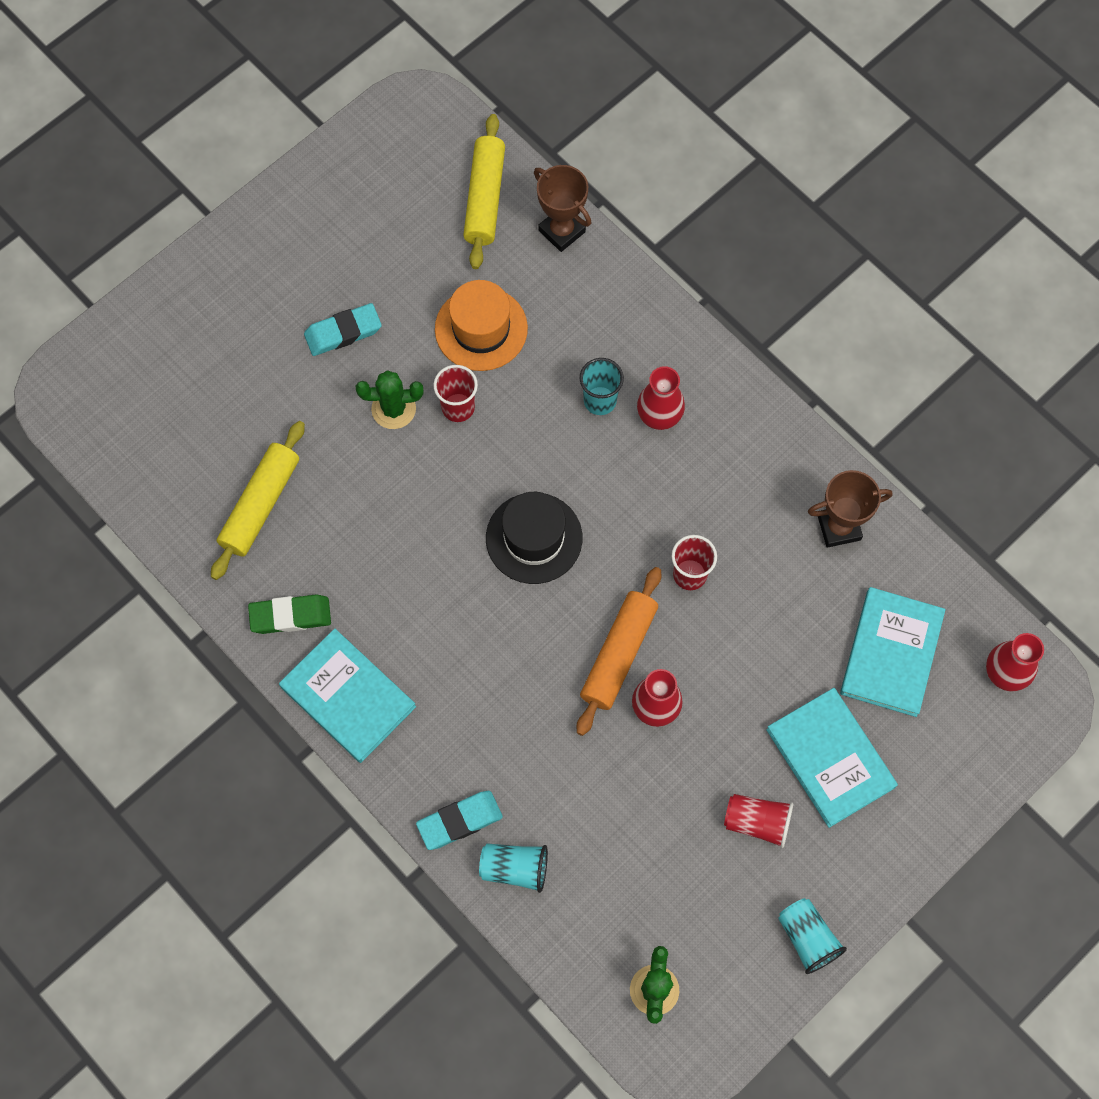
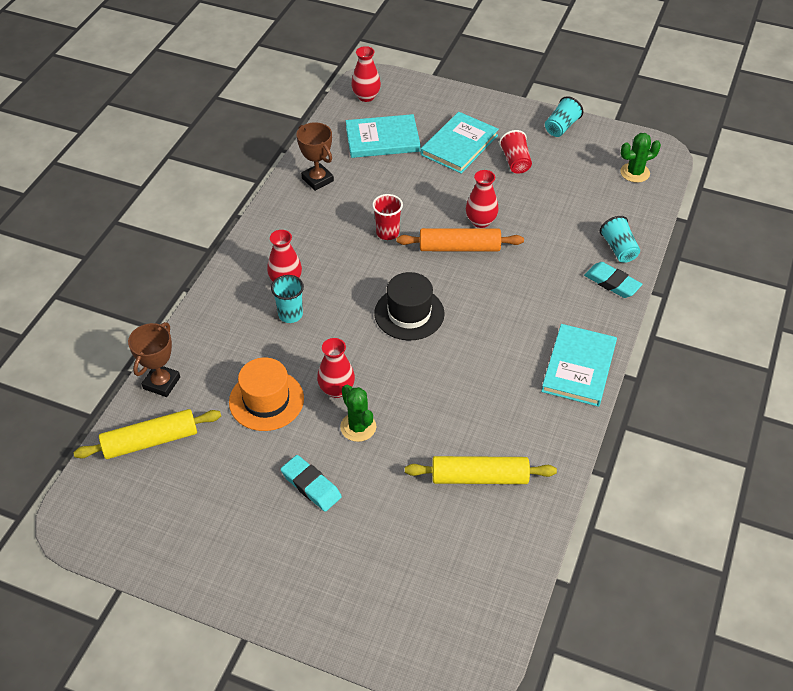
camera: 115 degrees left, 20 degrees down
green eraser [248,594,331,634] -> none
red cup [433,365,478,422] -> red vase [317,338,355,398]

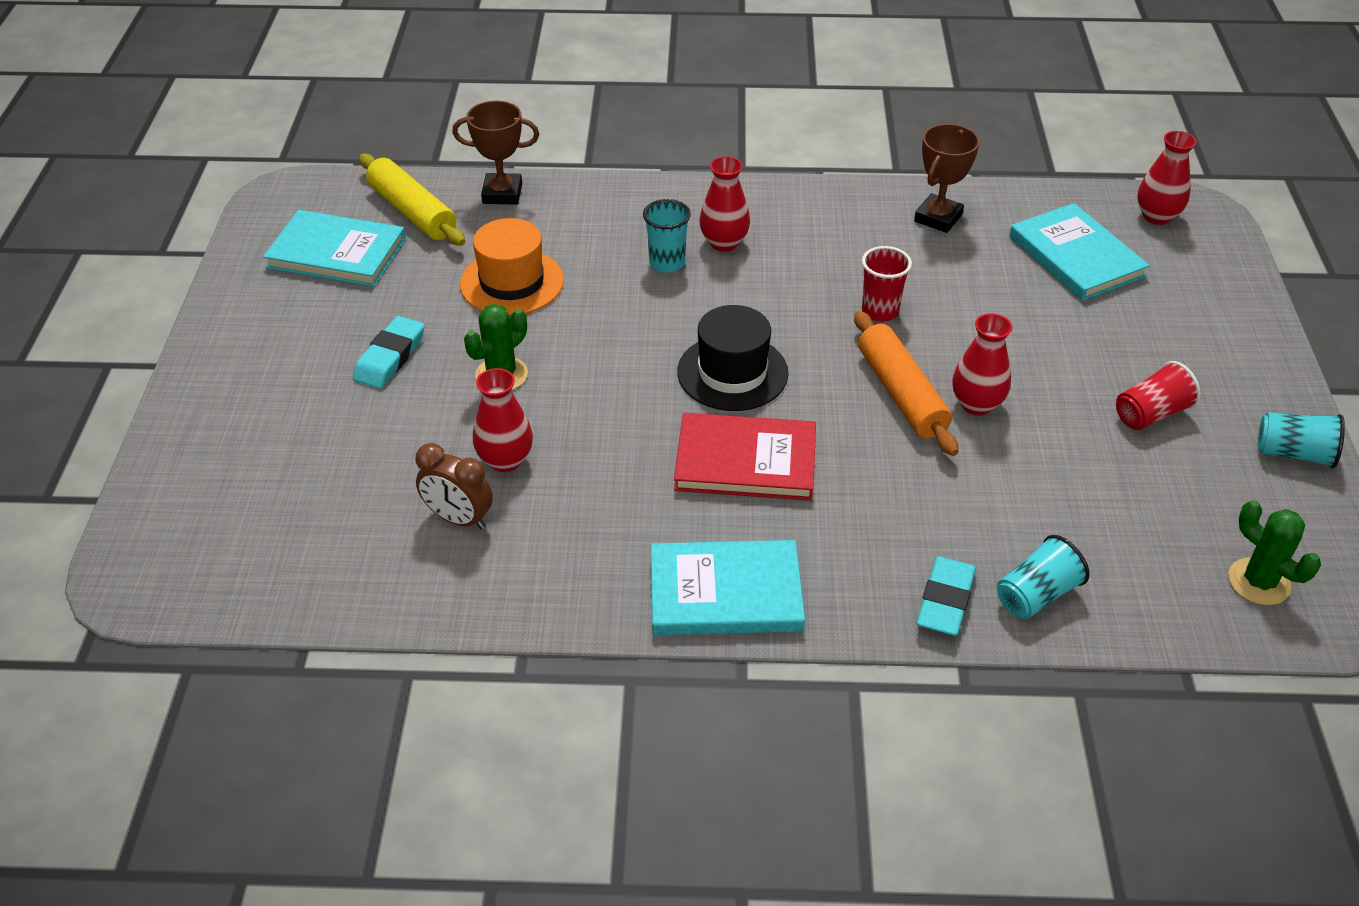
camera: 70 degrees right, 5 degrees down
red vase [317,338,355,398] -> red vase moved to [473,368,533,472]
yellow rolling pin [405,456,557,484] -> brown clock [415,443,493,530]
turquoise book [421,112,499,174] -> turquoise book moved to [263,210,406,287]
none -> red book [674,413,816,501]

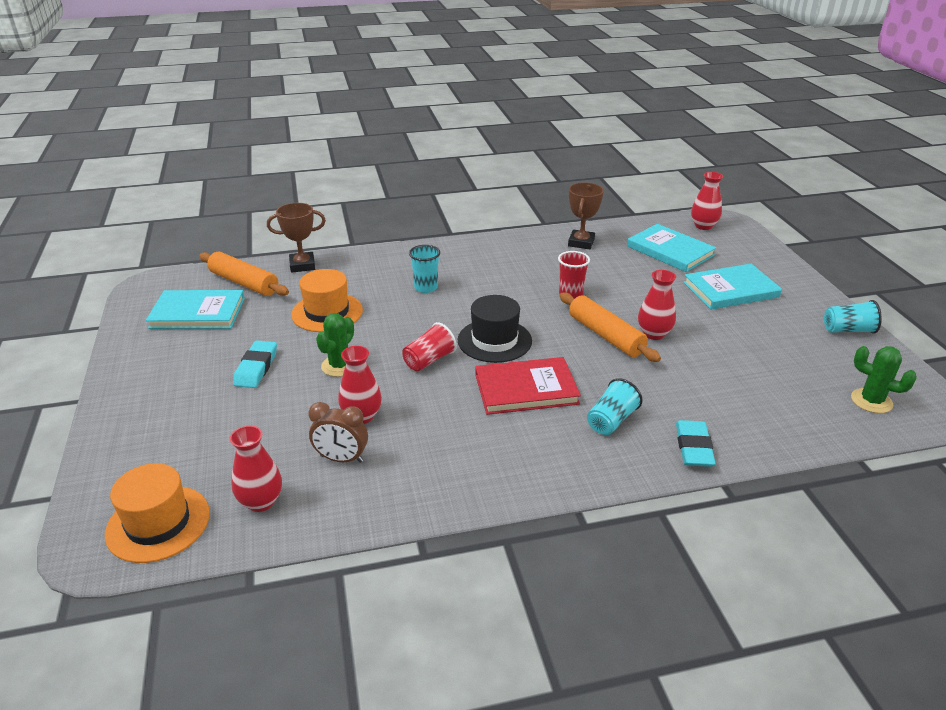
camera: 15 degrees left, 10 degrees down
yellow rolling pin [359,154,465,246] -> orange rolling pin [199,252,289,296]
turquoise book [651,540,805,635] -> turquoise book moved to [683,264,782,309]
red vase [699,156,750,252] -> red vase moved to [230,426,282,512]
turquoise cup [997,535,1089,619] -> turquoise cup moved to [587,378,643,435]
red cup [1116,361,1201,430] -> red cup moved to [402,322,457,371]
none -> orange hat [105,463,210,563]

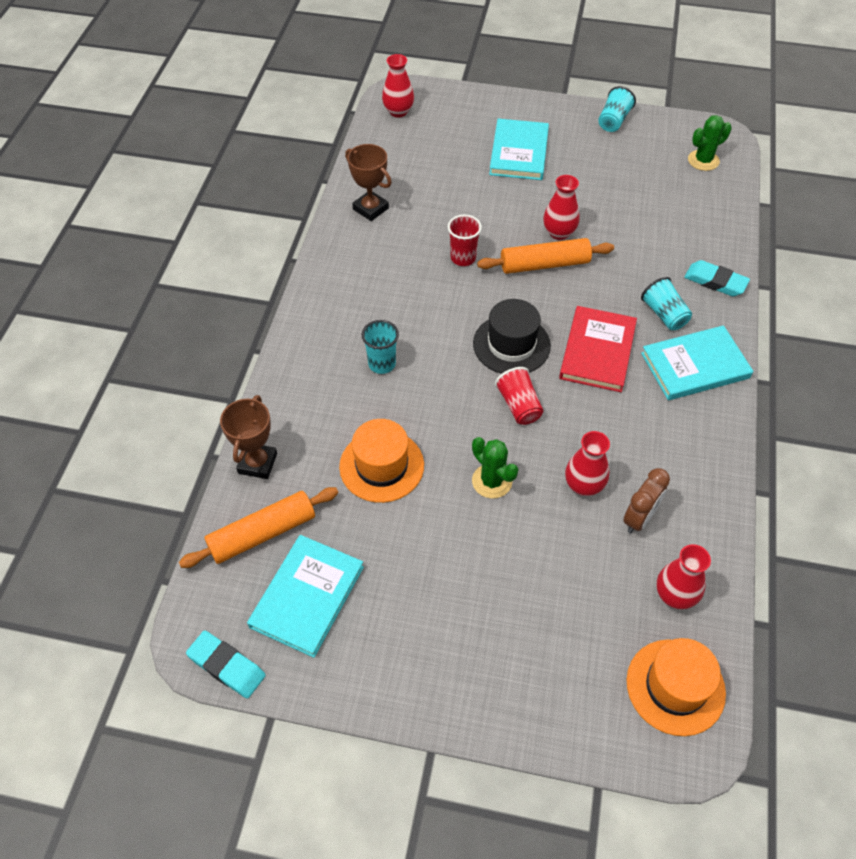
camera: 65 degrees left, 20 degrees up
turquoise eraser [233,340,277,388] -> turquoise eraser moved to [186,631,266,698]
turquoise book [627,224,716,272] -> turquoise book moved to [641,325,753,400]

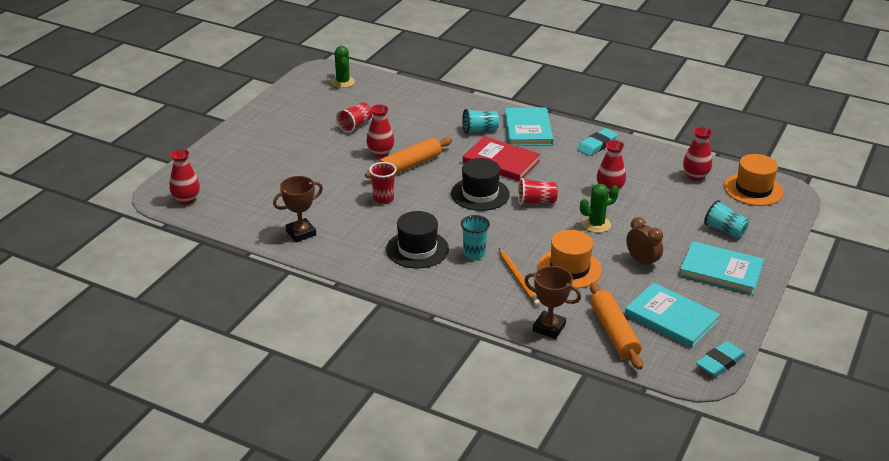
camera: 75 degrees left, 20 degrees down
orange rolling pin [477,238,614,274] -> orange rolling pin turned 45 degrees clockwise [365,137,452,178]
turquoise book [489,119,549,180] -> turquoise book moved to [679,241,764,295]
turquoise cup [598,86,636,132] -> turquoise cup moved to [704,200,749,238]
brown clock [623,468,670,534] -> brown clock moved to [626,217,663,269]
turquoise eraser [684,260,750,296] -> turquoise eraser moved to [577,128,618,156]
none -> red cup [336,102,372,133]
none -> black hat [386,211,449,269]
none -> orange pencil [499,248,541,307]

